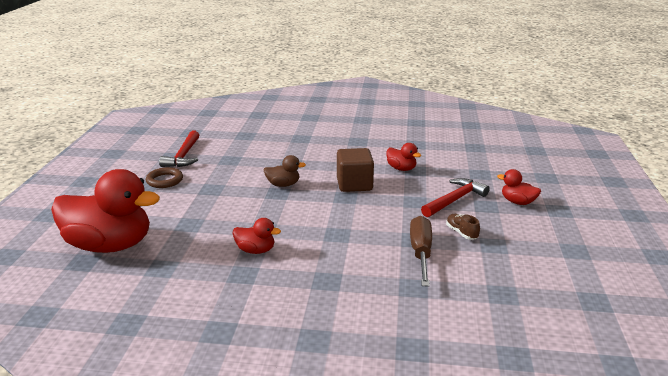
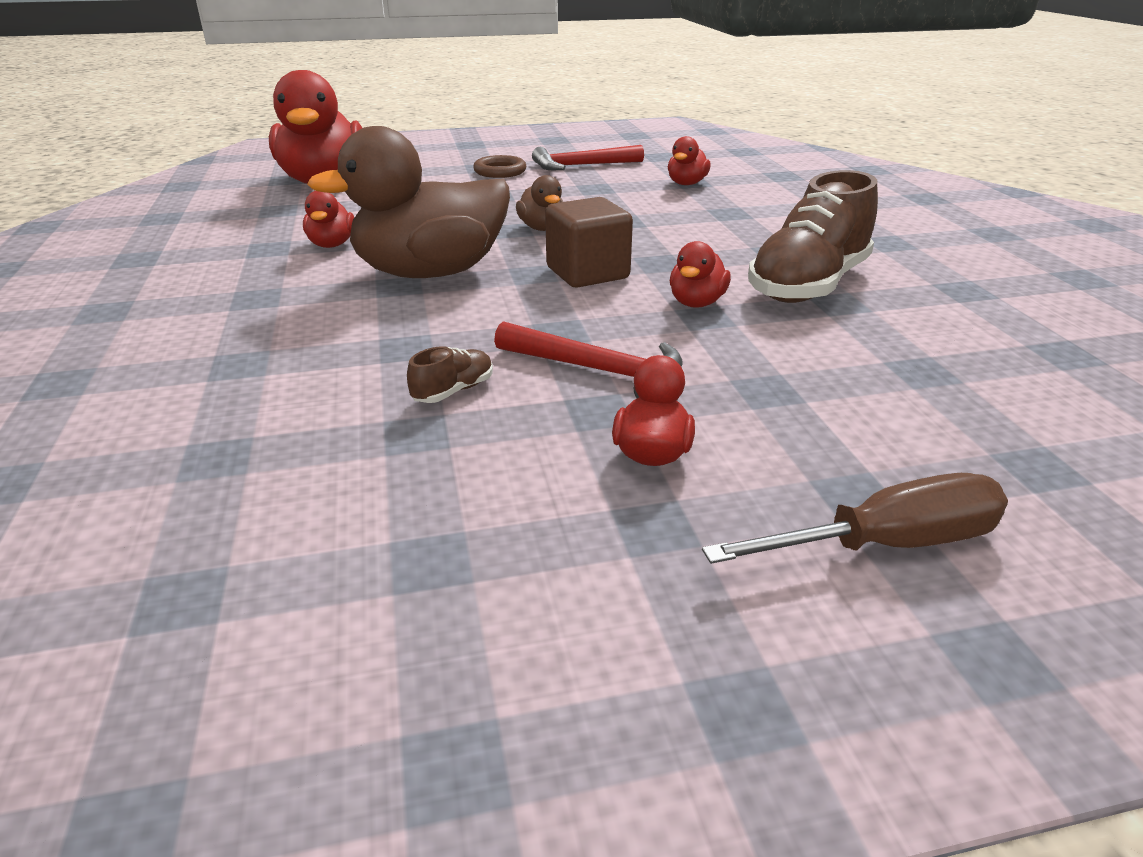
camera: 70 degrees right, 5 degrees up
brown screwdriver [410,216,432,287] -> brown screwdriver moved to [702,473,1008,564]
none -> brown duck [307,126,510,278]
none -> red duck [668,136,711,185]
none -> brown shoe [748,170,878,303]

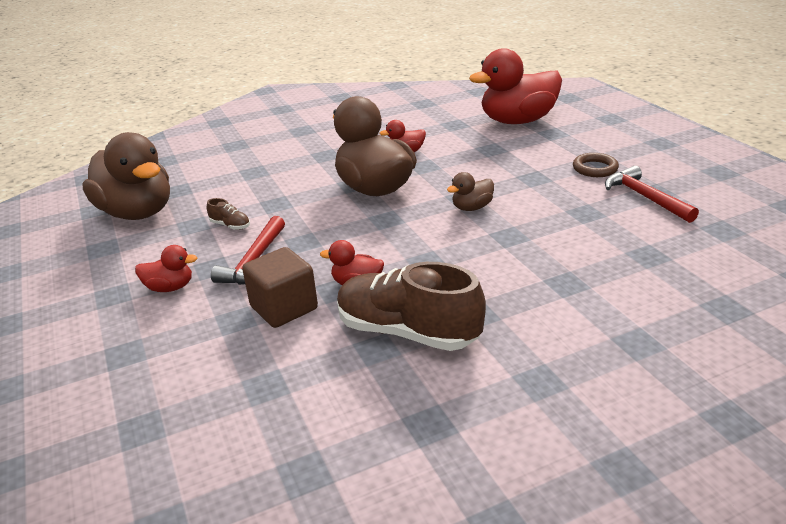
camera: 80 degrees right, 0 degrees up
brown cube [545,197,633,288] -> brown cube moved to [242,247,318,328]
red duck [668,136,711,185] -> none
brown screwdriver [702,473,1008,564] -> none
none -> brown duck [82,132,170,220]

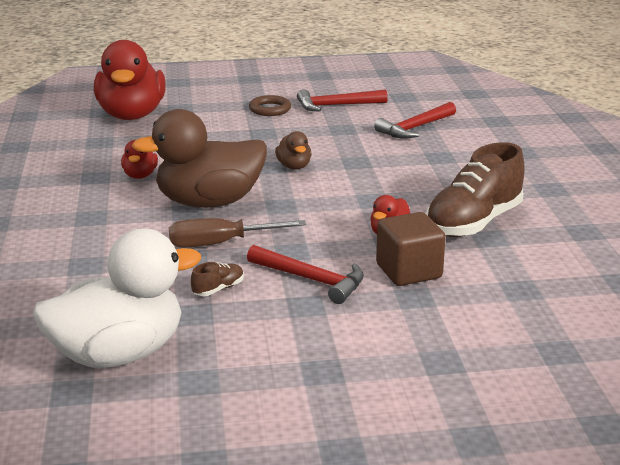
camera: 75 degrees left, 5 degrees down
brown duck [82,132,170,220] -> white duck [33,229,201,368]
red duck [135,245,197,292] -> none
none -> brown screwdriver [169,218,307,248]
none -> red hammer [374,102,456,139]

